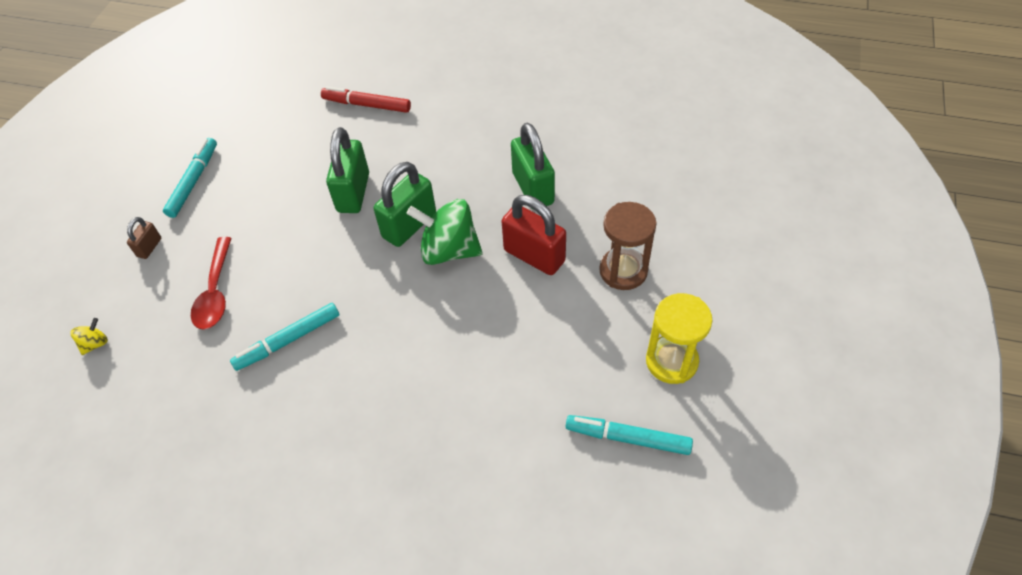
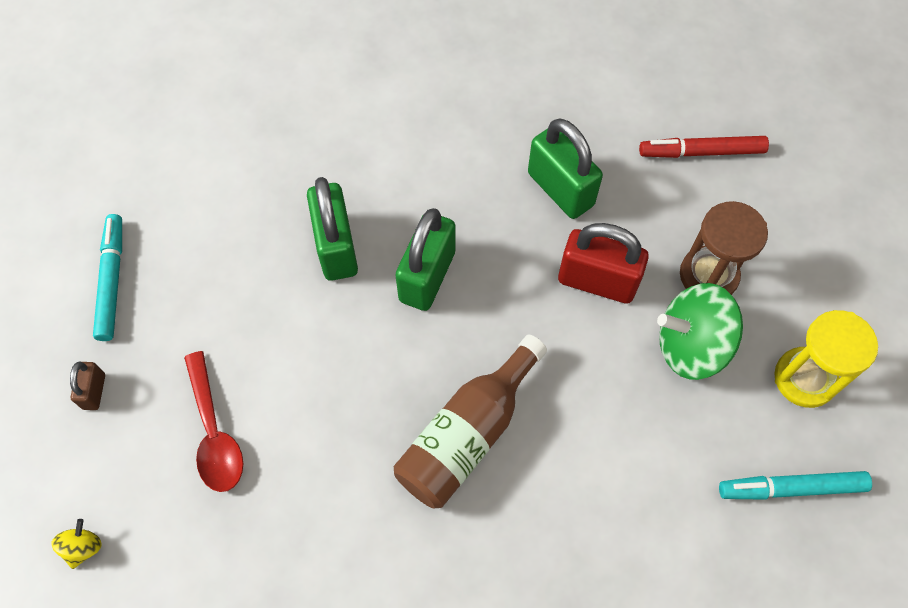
camera: 20 degrees left, 10 degrees up
turquoise marker [230,303,339,371] -> none
red marker [321,86,411,113] -> red marker moved to [639,136,769,158]
green spinning top [406,199,482,265] -> green spinning top moved to [657,283,743,380]
none -> brown bottle [394,335,547,508]

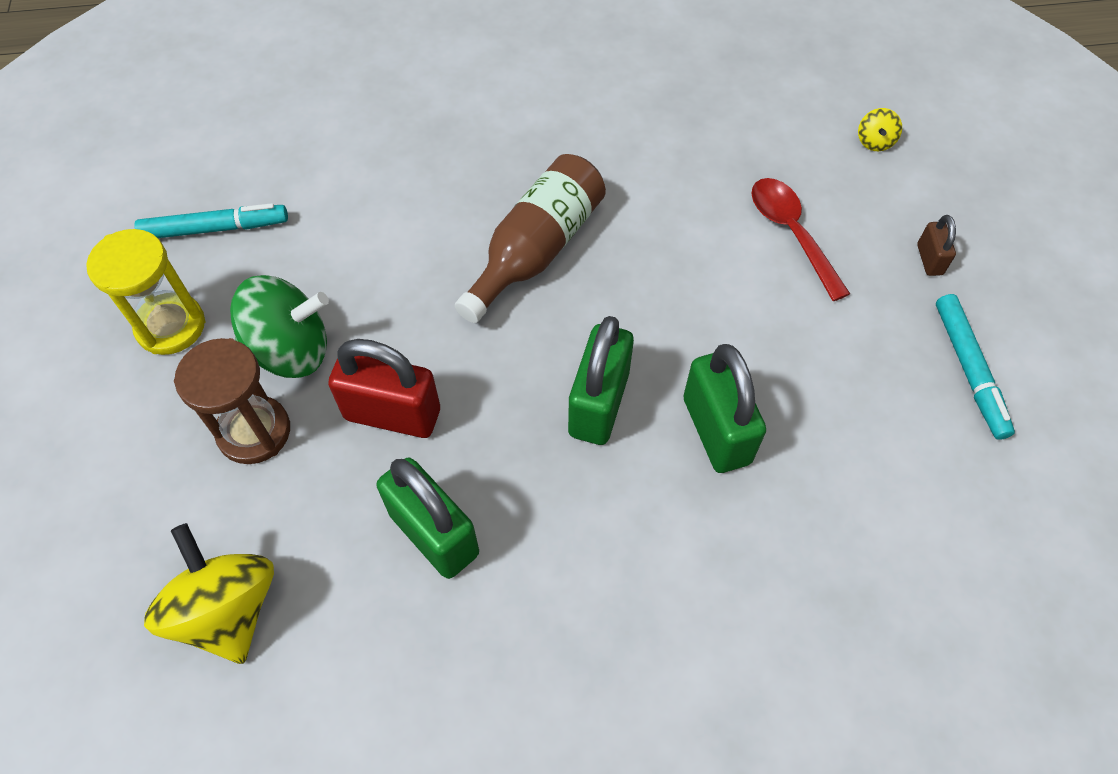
camera: 175 degrees right, 5 degrees down
red marker [639,136,769,158] -> yellow spinning top [144,523,274,664]

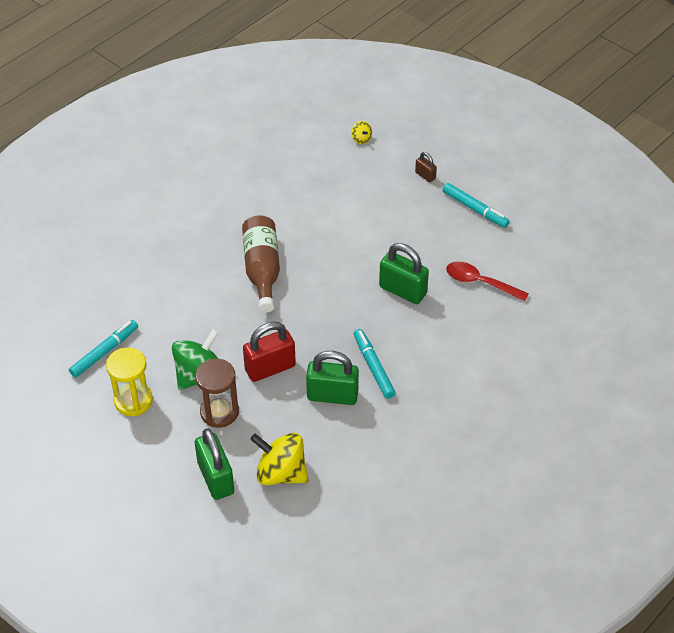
camera: 40 degrees left, 10 degrees down
green padlock [568,316,634,445] -> green padlock moved to [195,428,234,500]
red spoon [752,178,850,301] -> red spoon moved to [446,261,529,301]
none -> turquoise marker [354,329,395,399]

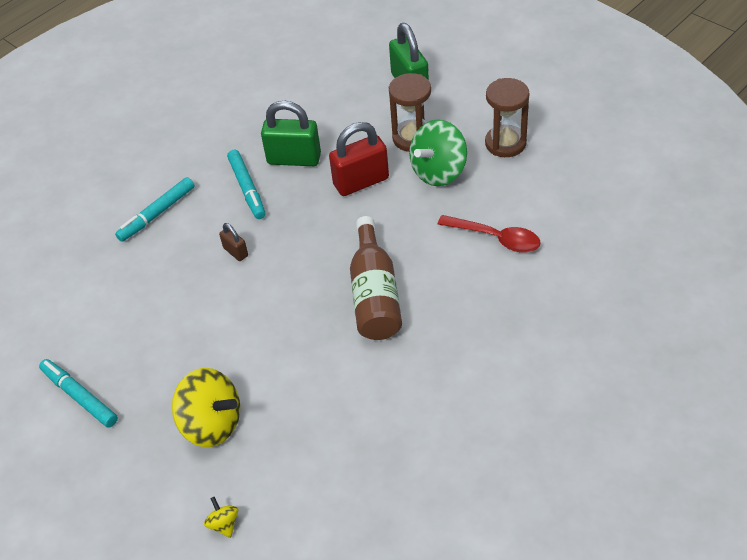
camera: 175 degrees left, 0 degrees up
turquoise marker [69,320,138,378] -> turquoise marker moved to [115,177,195,242]
yellow hourglass [106,347,153,416] -> brown hourglass [485,78,529,157]
yellow spinning top [250,433,309,485] -> yellow spinning top moved to [172,368,240,447]
green padlock [379,243,429,304] -> none
brown padlock [415,152,437,182] -> brown padlock moved to [219,223,248,261]
red spoon [446,261,529,301] -> red spoon moved to [437,215,541,253]

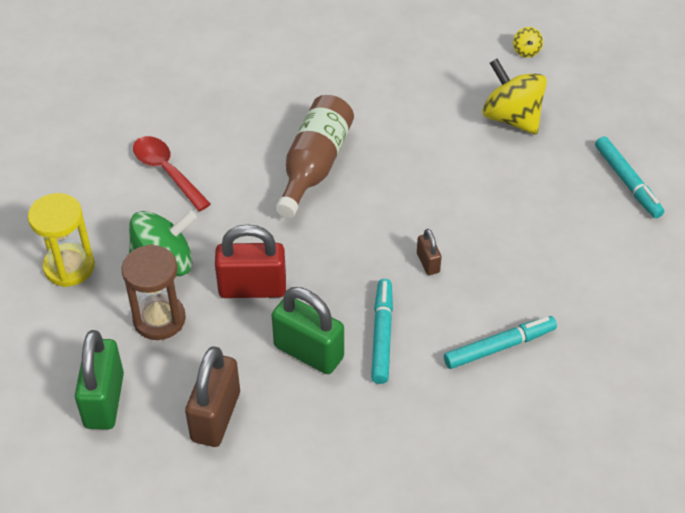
camera: 160 degrees left, 0 degrees up
brown hourglass [485,78,529,157] -> yellow hourglass [28,193,95,287]
none -> brown padlock [185,346,240,447]

